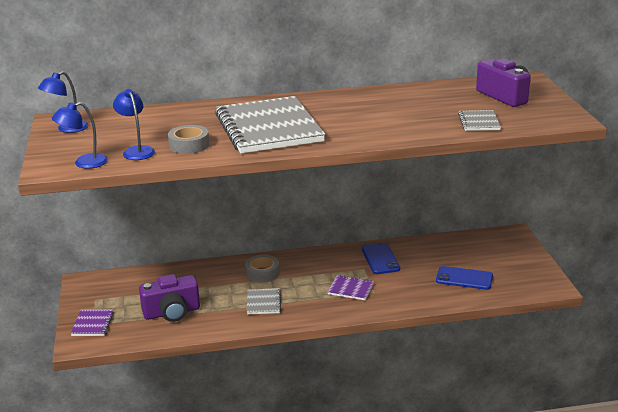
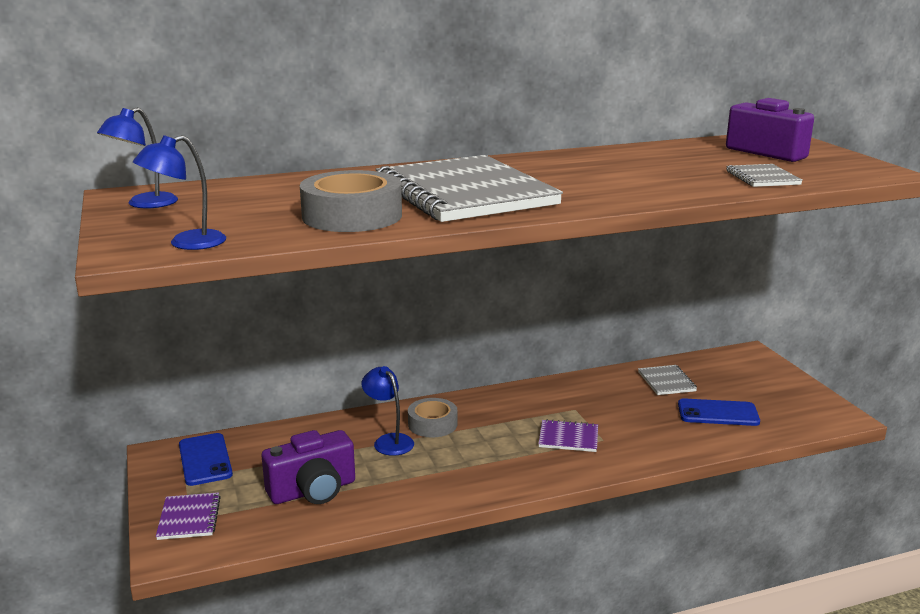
camera: 10 degrees left, 5 degrees down
blue lamp [113,89,155,160] -> blue lamp moved to [362,366,414,456]
grey tape [168,125,209,154] -> grey tape [300,170,402,232], size x1.57
grey notebook [247,288,281,315] -> grey notebook moved to [638,365,697,395]
blue phone [362,243,400,274] -> blue phone moved to [179,433,233,486]

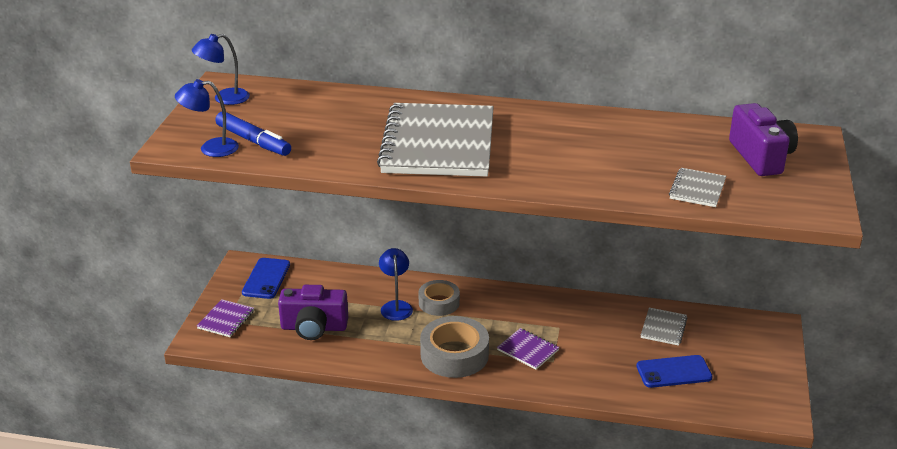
camera: 30 degrees right, 10 degrees up
grey tape [300,170,402,232] -> grey tape moved to [420,316,489,378]
blue phone [678,398,760,426] -> blue phone turned 45 degrees counterclockwise [636,355,713,388]
none -> blue marker [215,112,291,156]

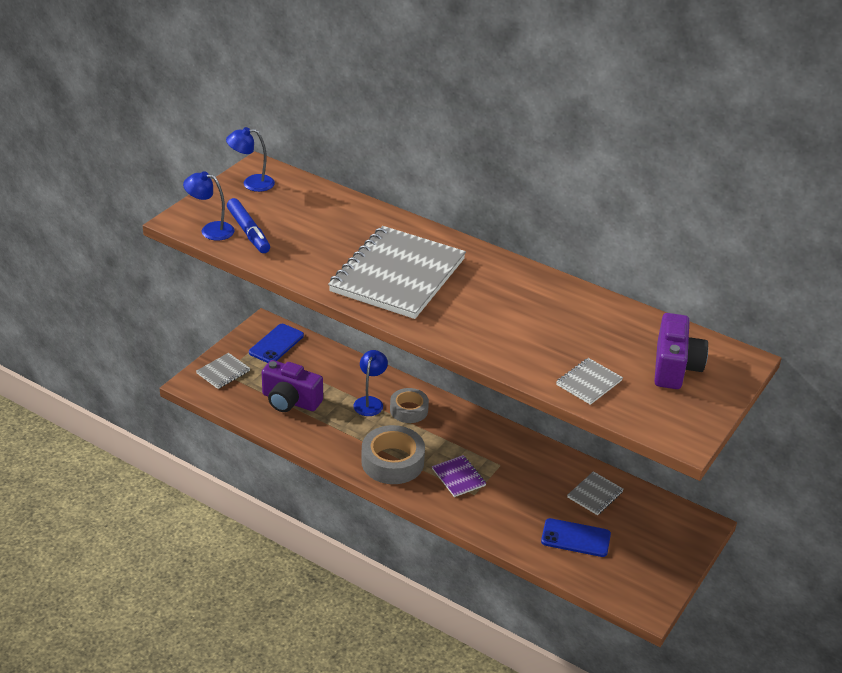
camera: 20 degrees right, 5 degrees up
purple notebook [197,299,254,337] -> grey notebook [196,353,250,389]

